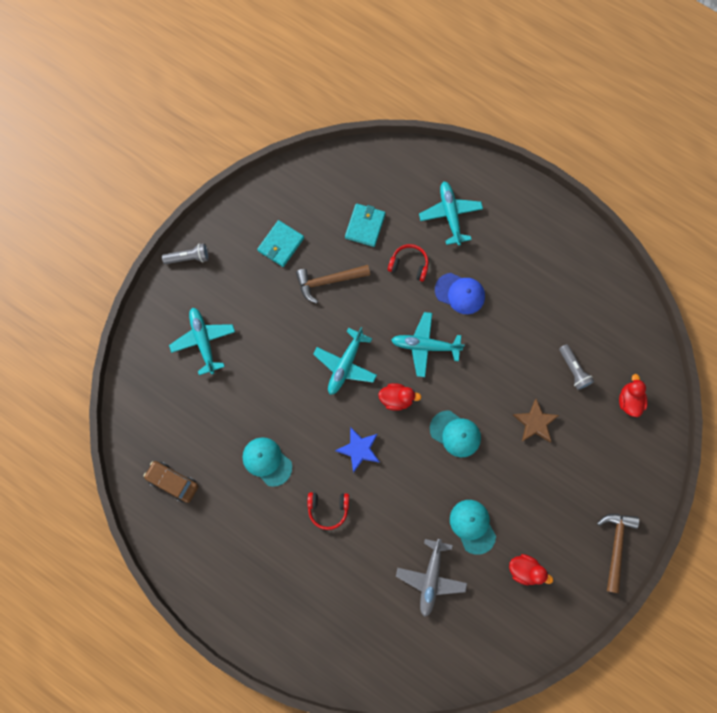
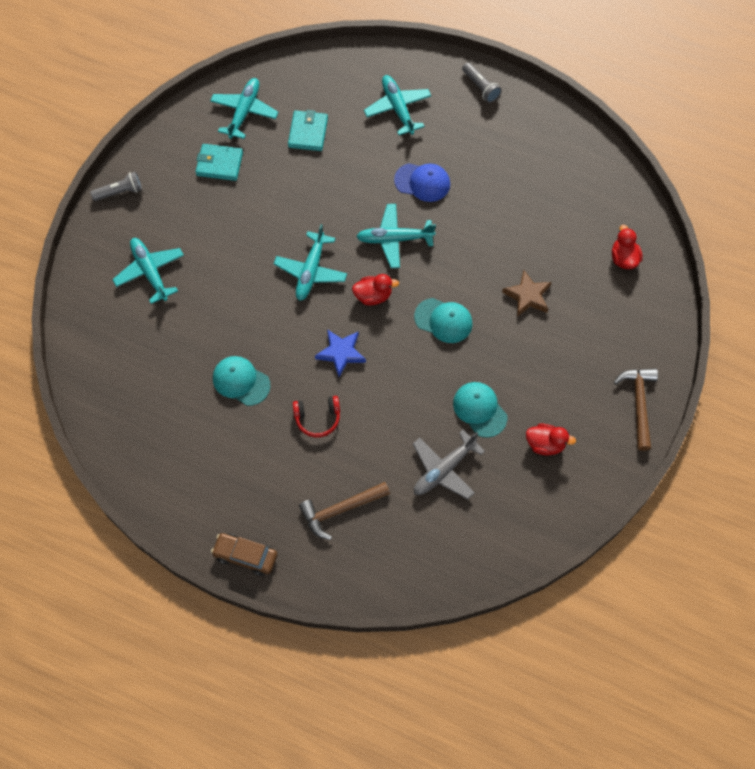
camera: 10 degrees left, 10 degrees down
brown car [144,461,199,503] -> brown car moved to [211,533,277,576]
turquoise wallet [257,220,304,267] -> turquoise wallet turned 75 degrees clockwise [196,144,243,181]
brown hammer [296,265,370,303] -> brown hammer moved to [299,482,390,540]
red headphones [388,244,429,282] -> none
grey plane [396,539,467,617] -> grey plane turned 45 degrees clockwise [413,430,485,499]
grey flashlight [559,344,594,390] -> grey flashlight moved to [462,63,502,103]
none -> turquoise plane [210,78,279,139]

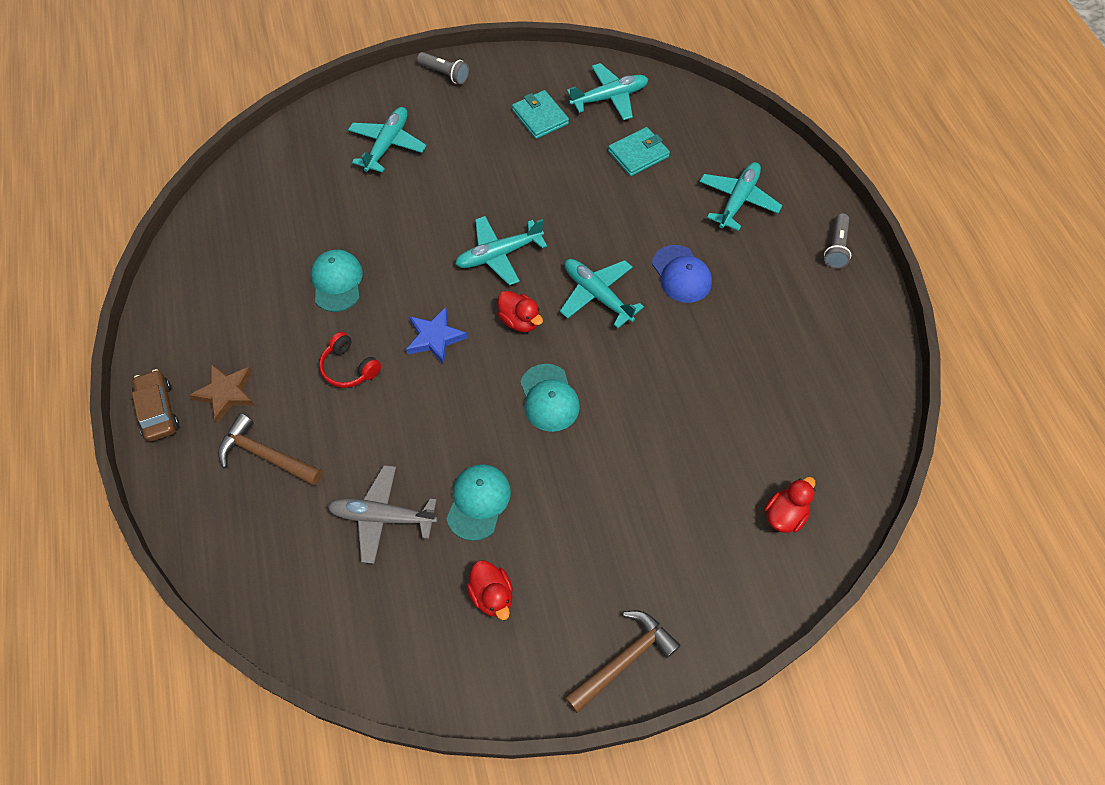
camera: 50 degrees right, 5 degrees down
brown star [502,270,552,317] -> brown star moved to [189,364,255,424]

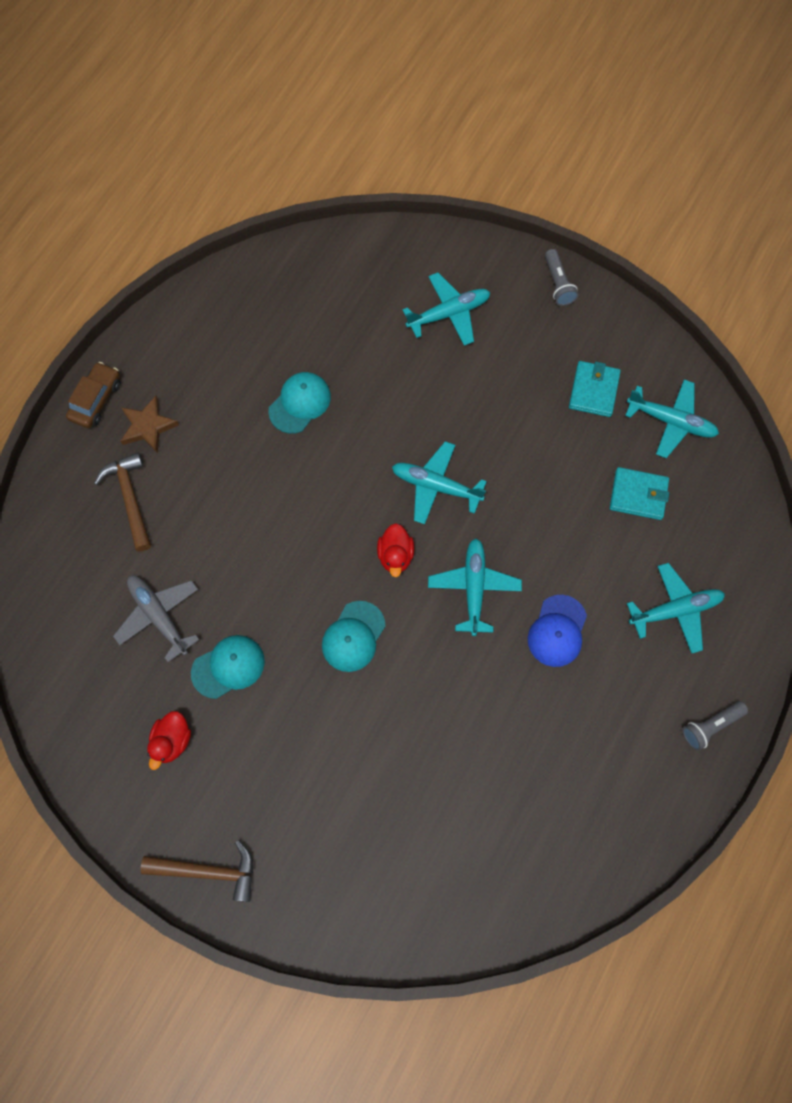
camera: 45 degrees right, 10 degrees up
red headphones [319,332,381,388] -> none
blue star [406,307,468,365] -> none
red duck [764,477,815,533] -> none

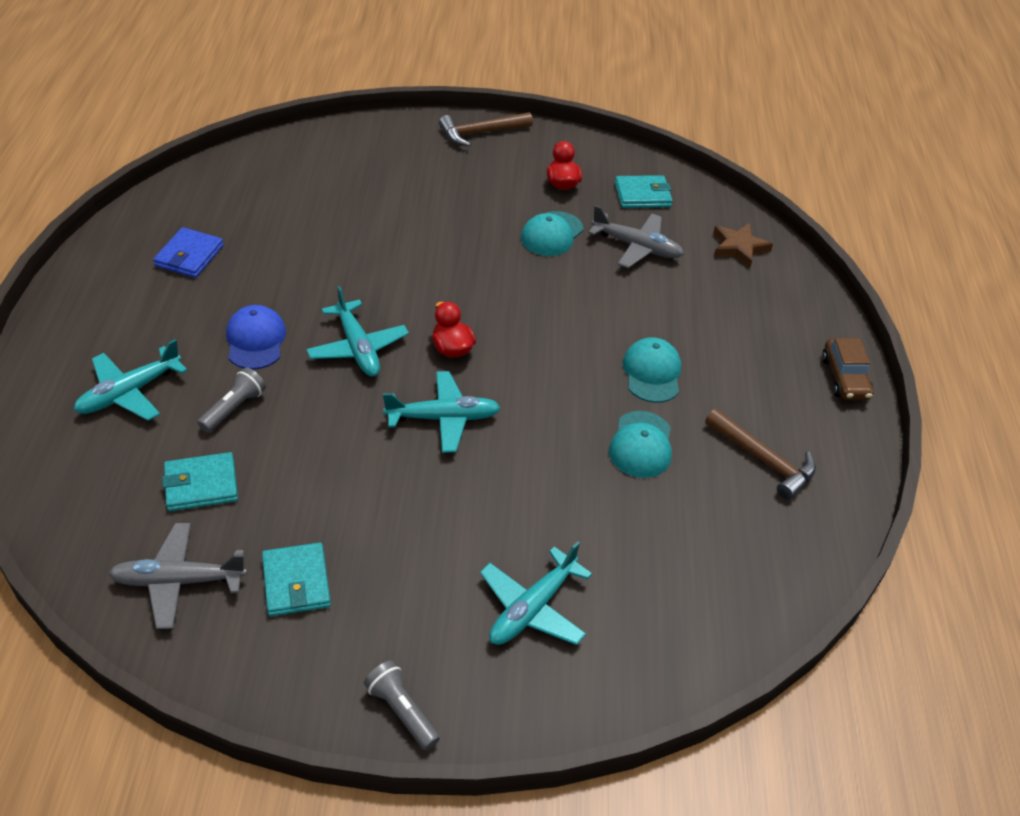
camera: 150 degrees right, 25 degrees down
brown hammer [94,452,151,552] -> brown hammer moved to [705,409,816,500]
brown star [121,396,179,453] -> brown star moved to [713,223,773,268]
turquoise cap [322,601,386,672] -> turquoise cap moved to [623,337,681,403]
turquoise plane [625,379,719,458] -> grey plane [108,523,247,629]
grey flashlight [682,701,748,751] -> grey flashlight moved to [197,367,266,433]
none -> blue wallet [153,227,224,278]
none -> turquoise wallet [615,175,673,208]

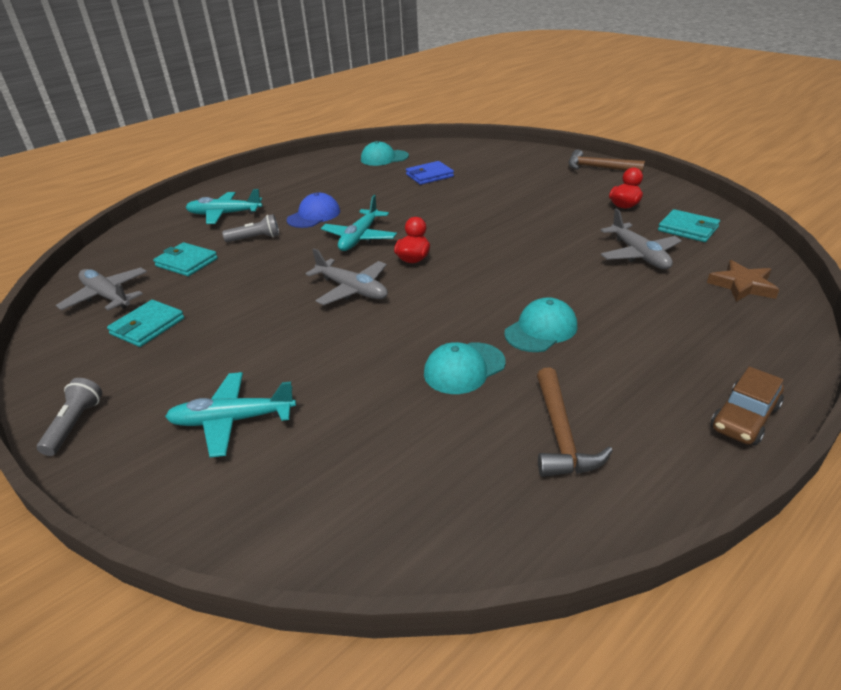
camera: 50 degrees right, 10 degrees down
blue wallet [153,227,224,278] -> blue wallet moved to [406,161,454,185]
turquoise plane [383,371,501,453] -> grey plane [305,248,388,305]
turquoise cap [521,211,583,256] -> turquoise cap moved to [361,141,409,166]

